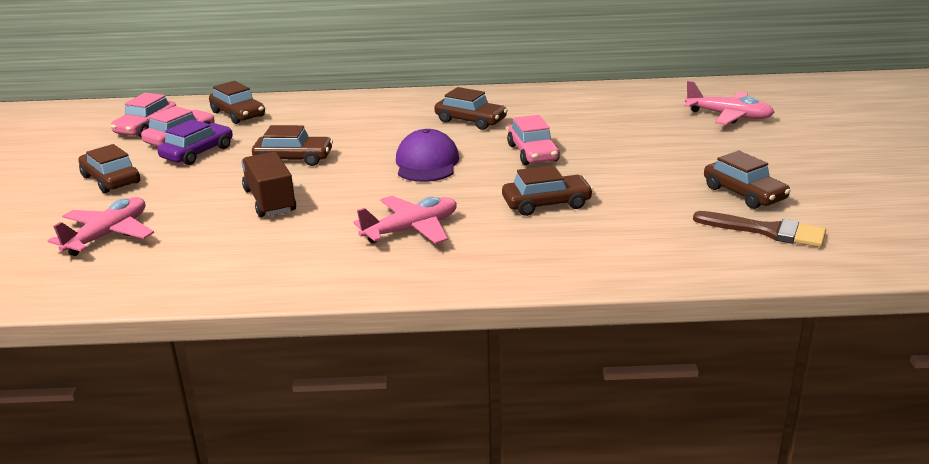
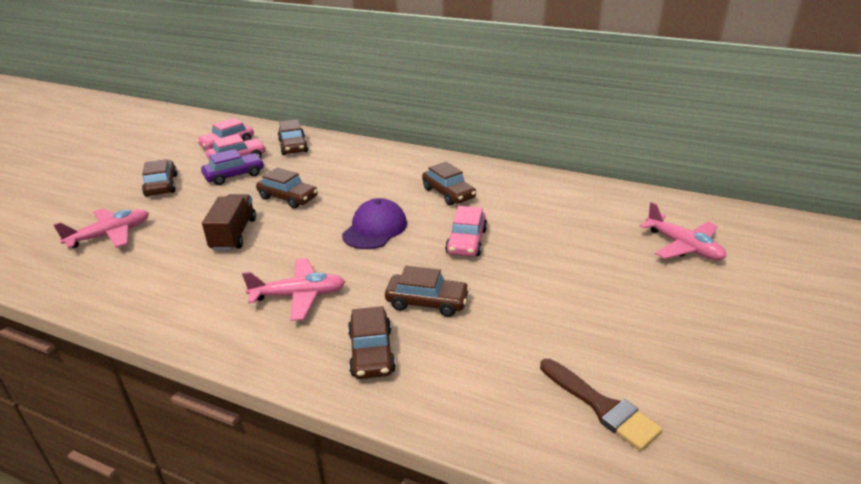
camera: 25 degrees right, 5 degrees up
brown car [704,151,791,209] -> brown car moved to [348,306,396,379]

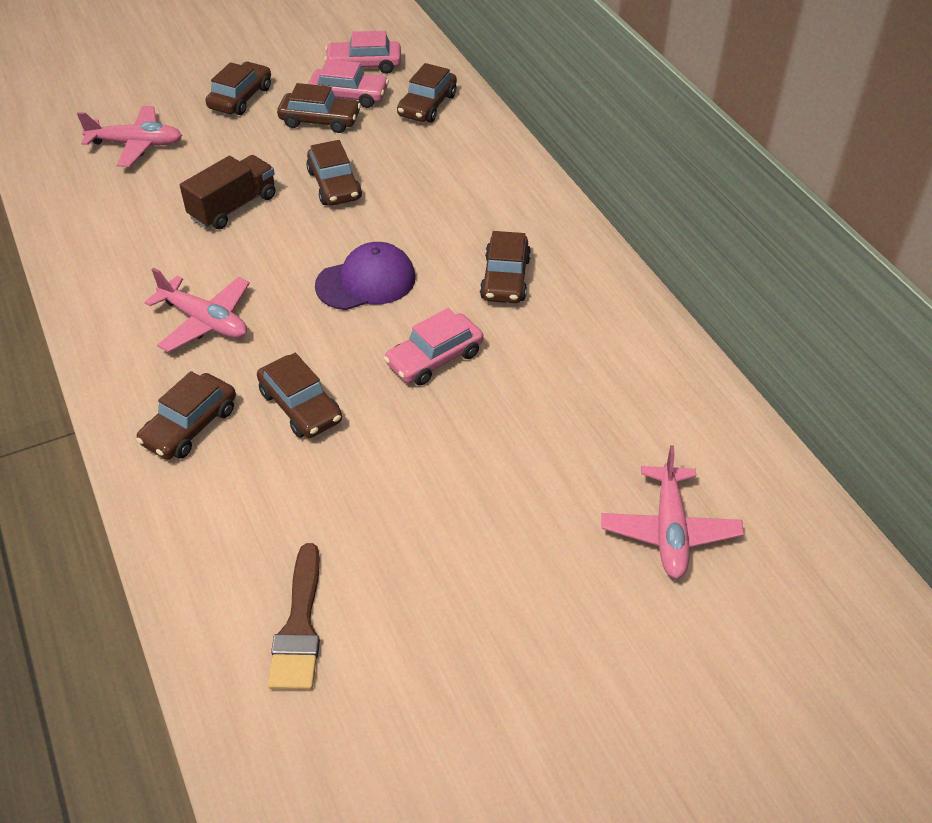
camera: 40 degrees right, 15 degrees up
purple car [201,149,264,185] -> brown car [277,83,361,133]

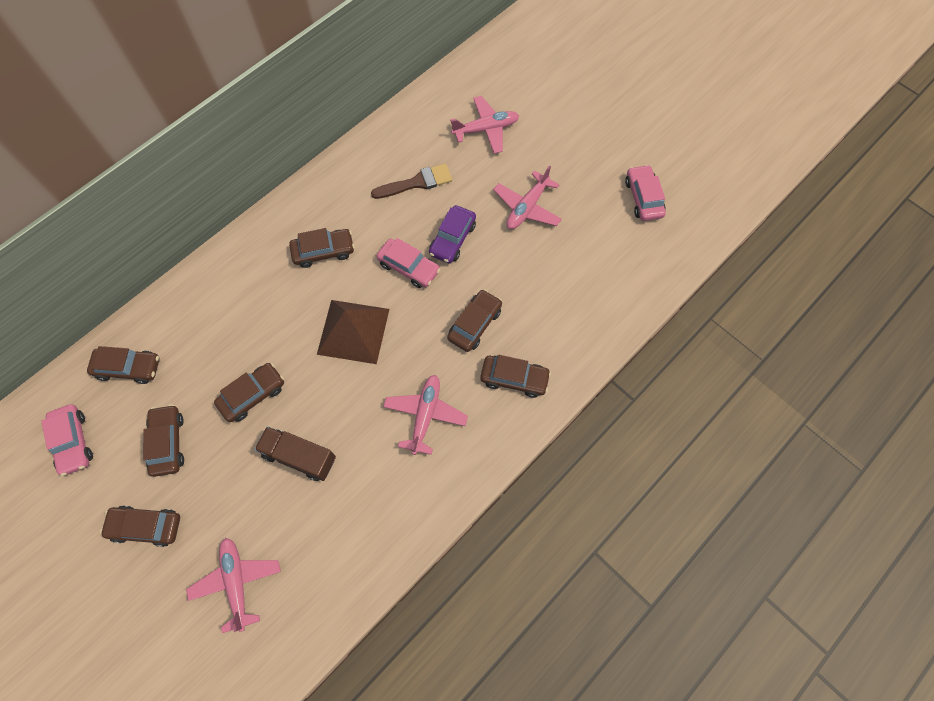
camera: 110 degrees left, 20 degrees up
brown brush [268,543,320,690] -> brown brush moved to [371,164,452,199]
pink car [308,59,389,108] -> pink car moved to [625,165,666,221]
purple cap [315,242,415,310] -> brown pyramid [317,300,389,364]
none -> purple car [429,205,476,263]
none -> pink plane [493,165,562,229]

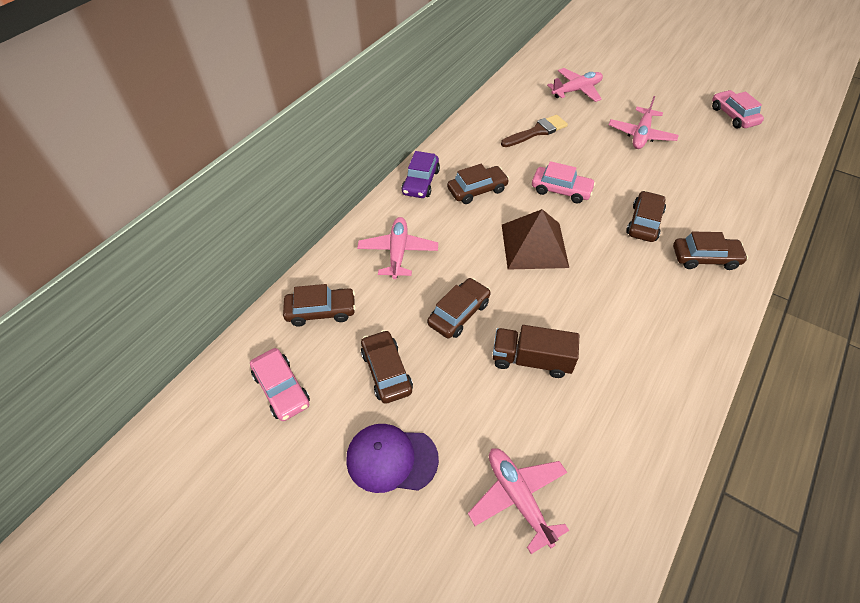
camera: 10 degrees left, 15 degrees down
brown car [100,505,180,547] -> purple cap [346,424,439,493]
pink plane [383,375,468,455] -> pink plane moved to [357,217,438,279]
purple car [429,205,476,263] -> purple car moved to [401,151,440,198]

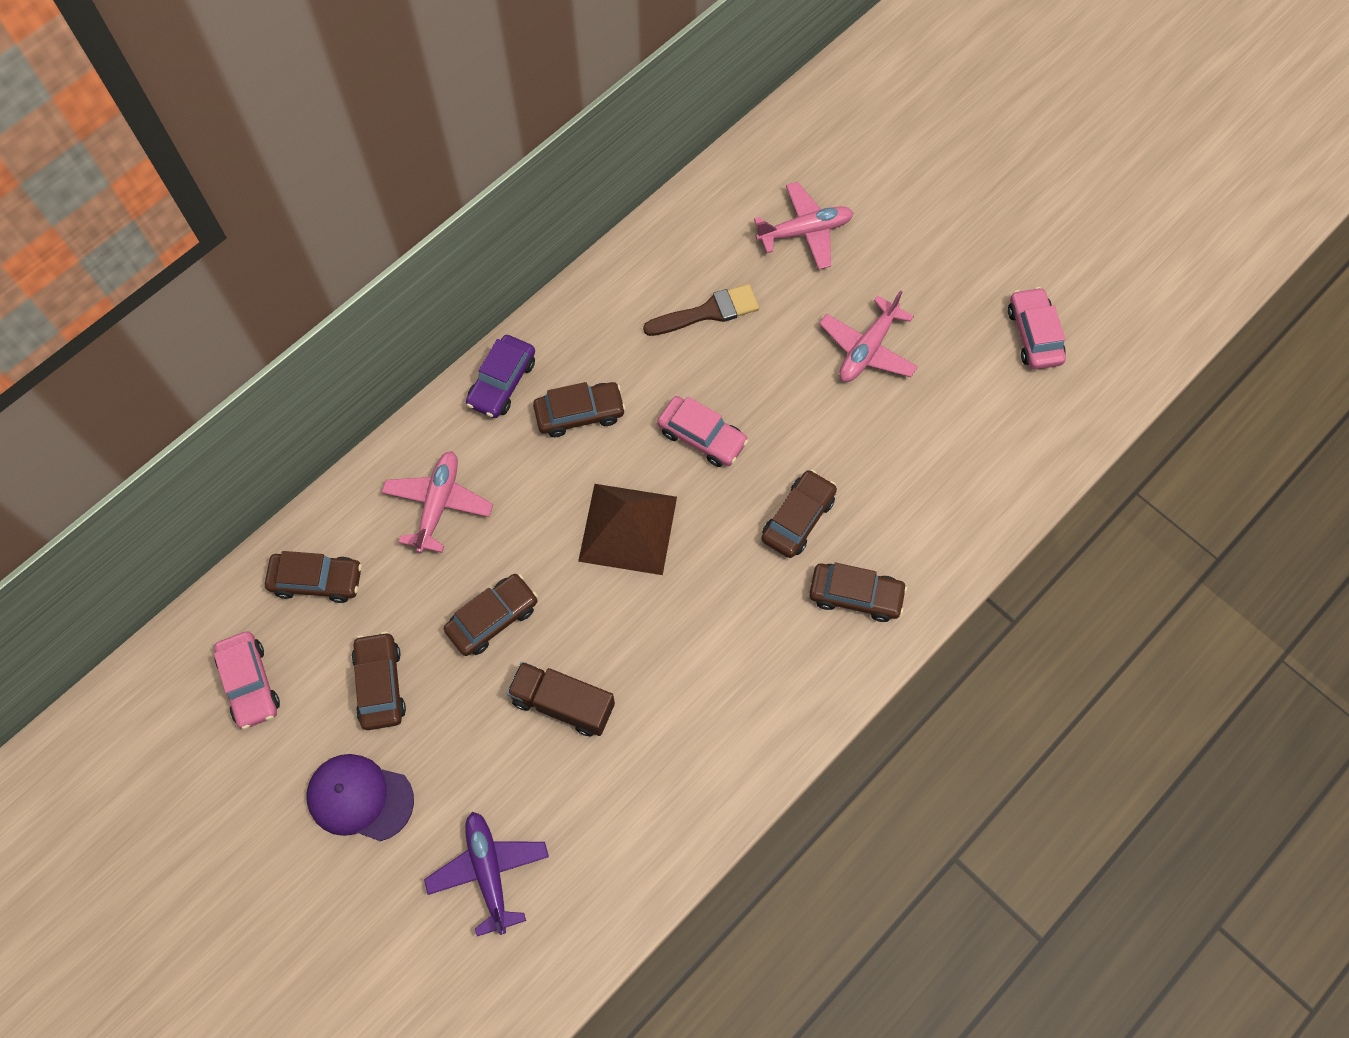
camera: 10 degrees right, 15 degrees up
pink plane [468,448,569,554] -> purple plane [424,812,549,936]

